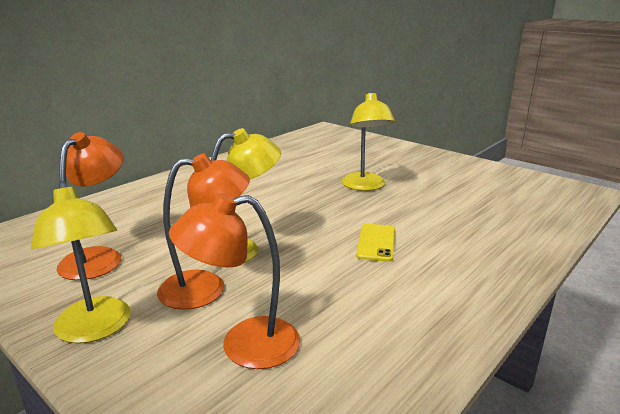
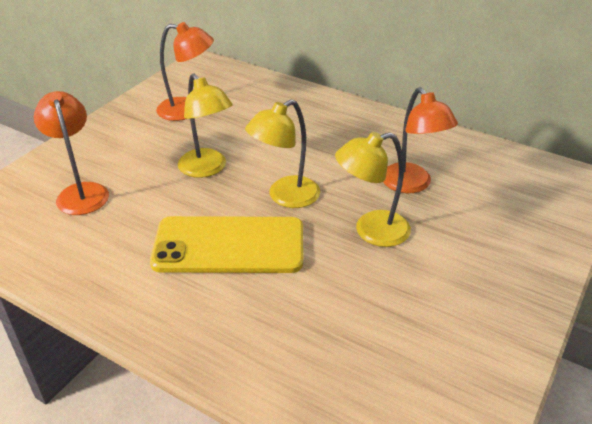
camera: 80 degrees right, 15 degrees up
yellow lamp [31,181,130,344] -> yellow lamp moved to [245,99,320,208]
orange lamp [157,153,250,310] -> orange lamp moved to [383,87,458,193]
yellow phone [356,224,395,262] -> yellow phone [150,216,303,273], size x2.15

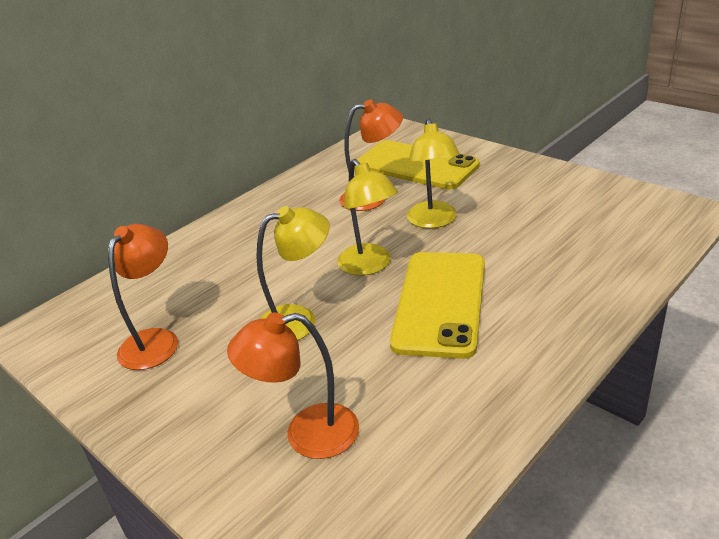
camera: 75 degrees left, 5 degrees down
none -> yellow phone [357,140,480,189]

